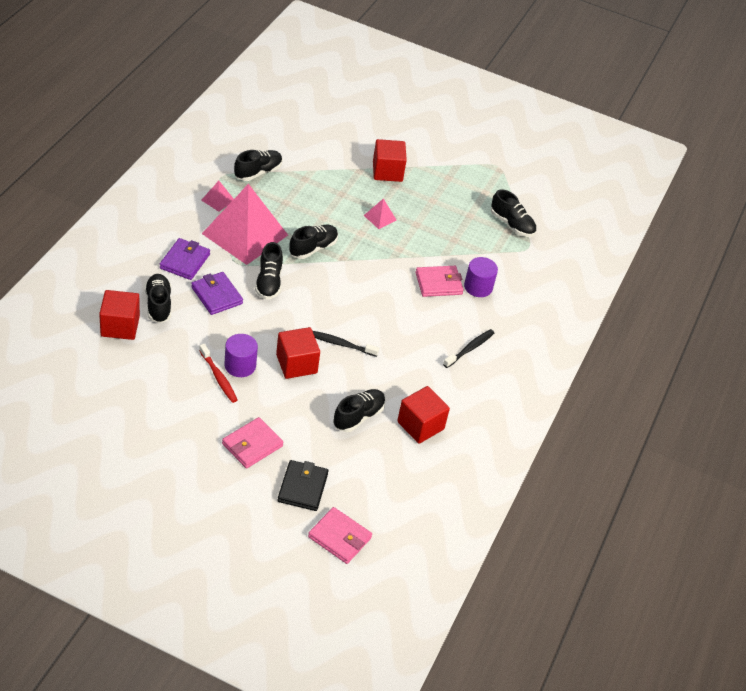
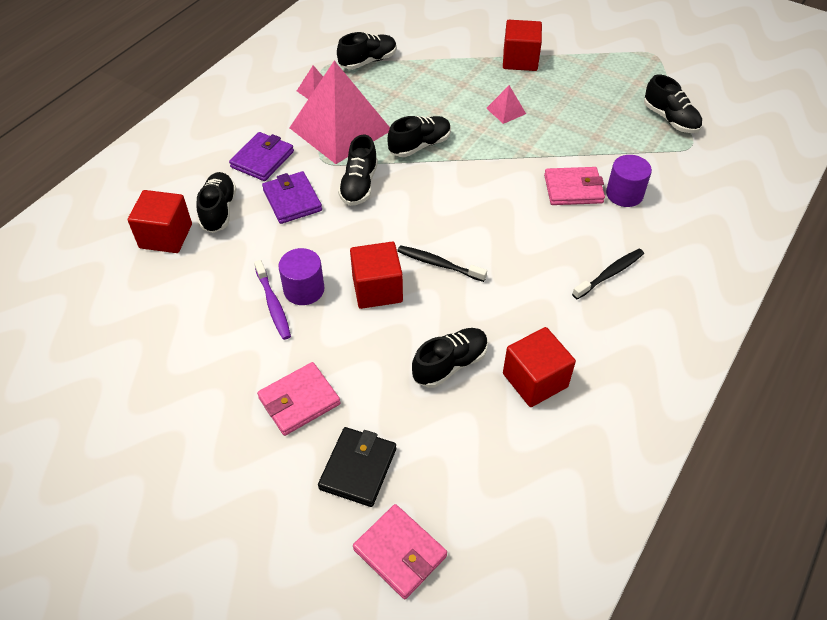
camera: 15 degrees right, 5 degrees up
red toothbrush [199,344,237,403] -> purple toothbrush [254,260,291,340]

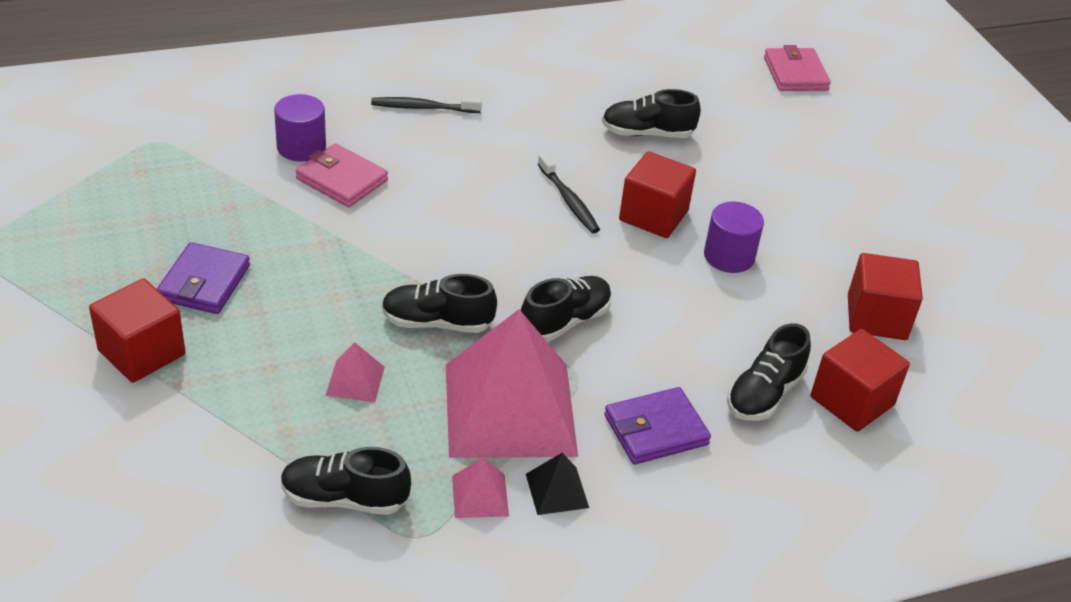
camera: 145 degrees left, 10 degrees down
purple toothbrush [254,260,291,340] -> none
pink wallet [257,362,341,436] -> none
purple wallet [262,171,322,224] -> purple wallet moved to [157,242,250,314]
black wallet [318,427,396,507] -> none
pink pyramid [486,85,526,124] -> pink pyramid moved to [325,342,385,402]
red cube [503,327,576,407] -> red cube moved to [848,253,923,340]
black shoe [644,75,702,133] -> none
none -> black pyramid [526,453,589,515]

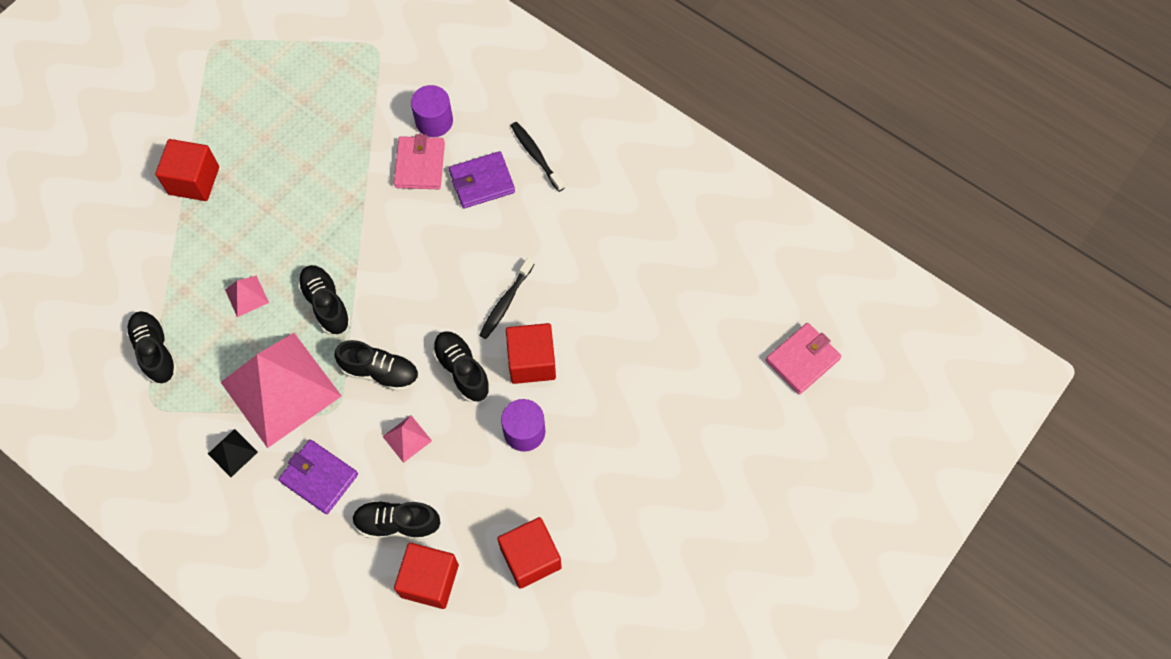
camera: 60 degrees right, 25 degrees up
purple wallet [157,242,250,314] -> purple wallet moved to [449,151,515,208]
pink pyramid [452,458,509,518] -> pink pyramid moved to [382,415,432,463]
black shoe [602,89,701,138] -> black shoe moved to [432,331,490,402]

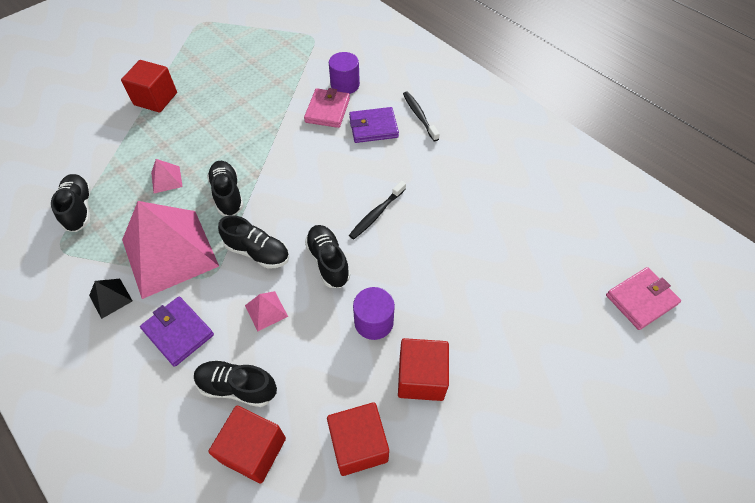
camera: 10 degrees right, 10 degrees down
red cube [506,323,556,384] -> red cube moved to [398,338,449,401]

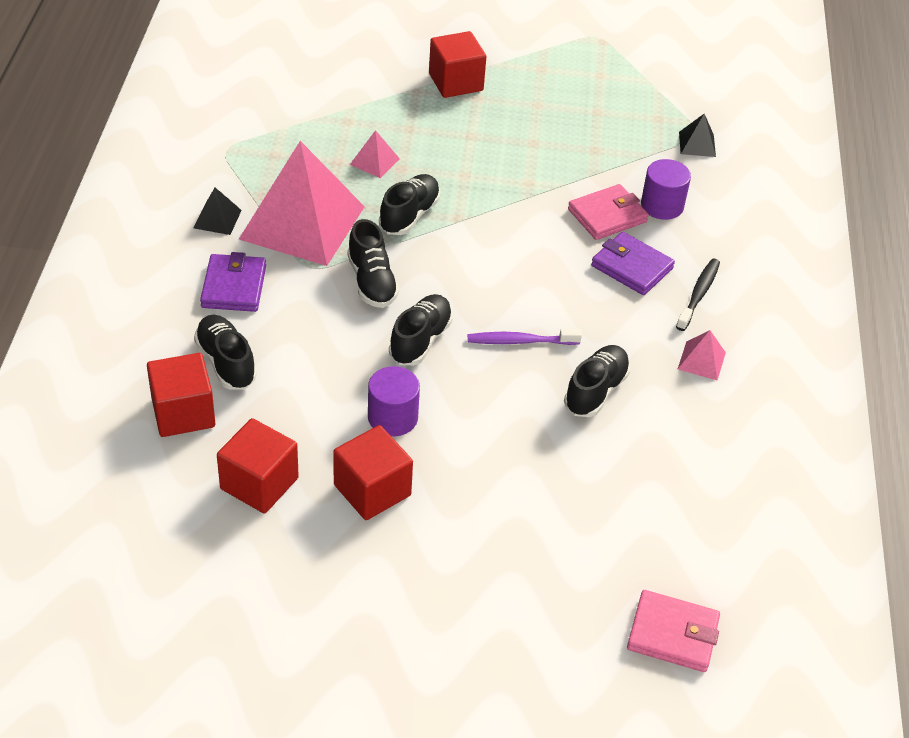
camera: 45 degrees right, 10 degrees down
black shoe [51,174,91,232] -> black shoe moved to [564,345,630,417]
pink pyramid [245,291,288,332] -> pink pyramid moved to [678,330,726,381]
black toothbrush [349,181,406,239] -> purple toothbrush [468,329,582,345]
none -> black pyramid [679,114,716,157]

